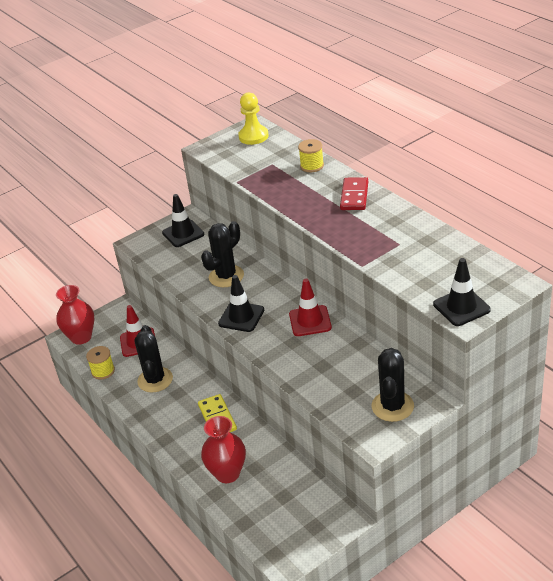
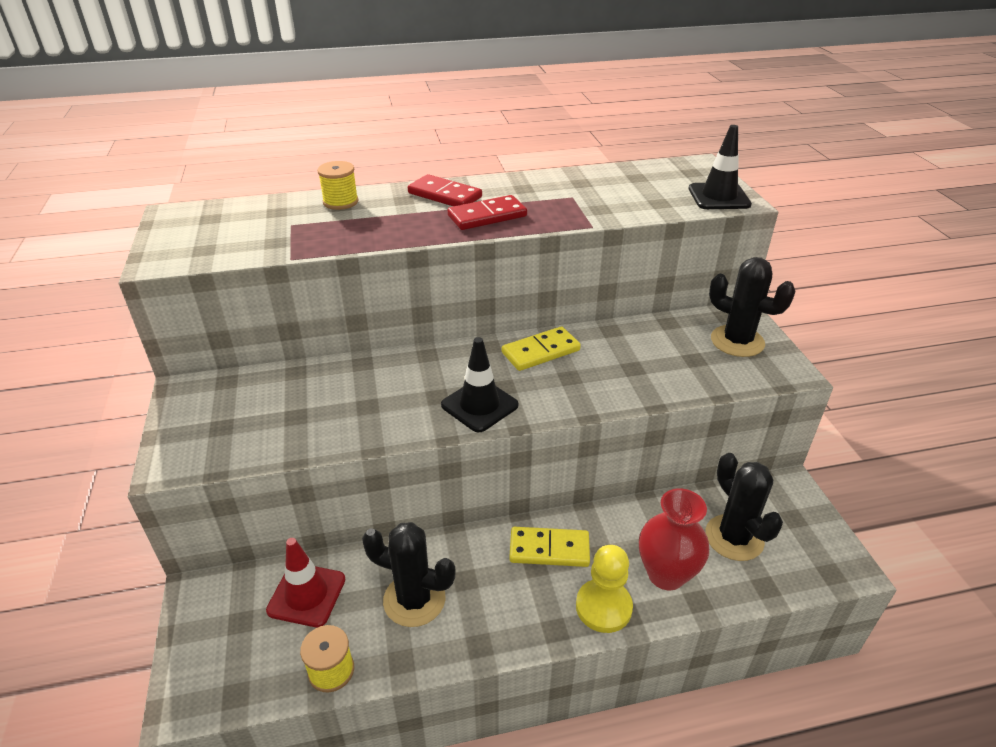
camera: 70 degrees left, 0 degrees up
red vase [56,285,95,345] -> none
black traffic cone [162,194,204,247] -> none
black cactus [201,221,244,287] -> black cactus moved to [705,453,783,561]
yellow pawn [238,92,269,145] -> yellow pawn moved to [576,545,633,633]
red traffic cone [289,279,332,336] -> yellow domino [502,326,581,371]
none -> red domino [448,195,527,230]

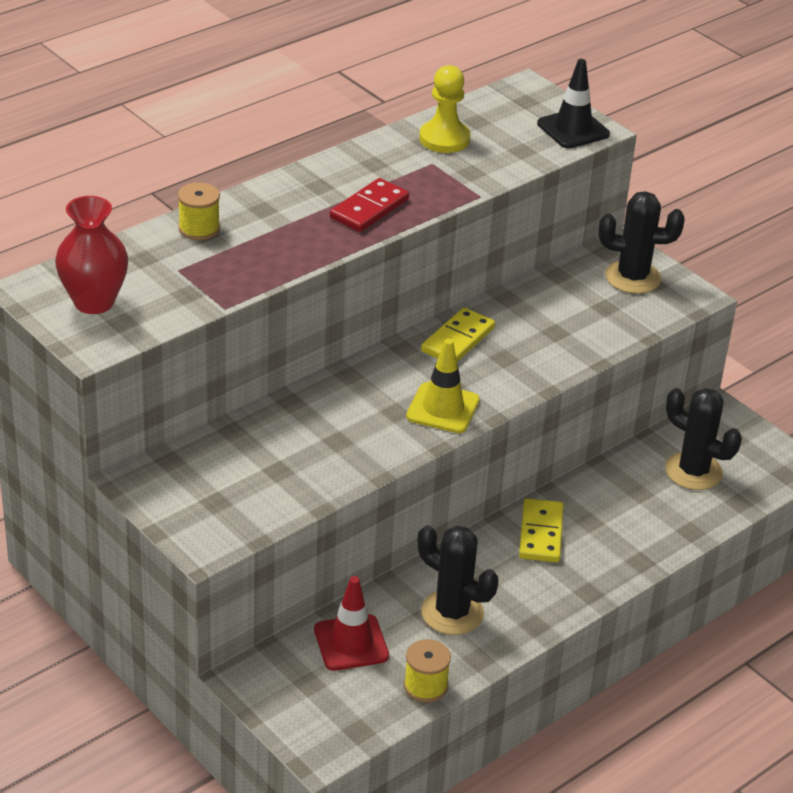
camera: 30 degrees left, 0 degrees up
black cactus [362,522,456,627] -> black cactus turned 45 degrees clockwise [418,525,498,635]
red domino [408,174,482,206] -> none
black traffic cone [441,337,519,432] -> yellow traffic cone [406,338,480,433]
yellow domino [509,527,590,567] -> yellow domino turned 60 degrees counterclockwise [519,498,564,563]
yellow pawn [576,545,633,633] -> yellow pawn moved to [419,65,470,153]
red vase [639,488,709,590] -> red vase moved to [55,196,129,314]

